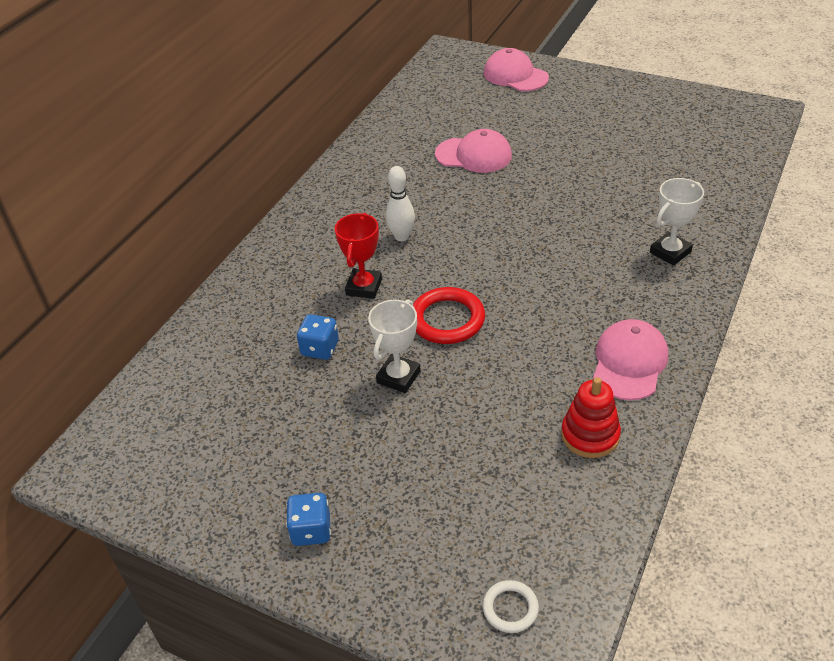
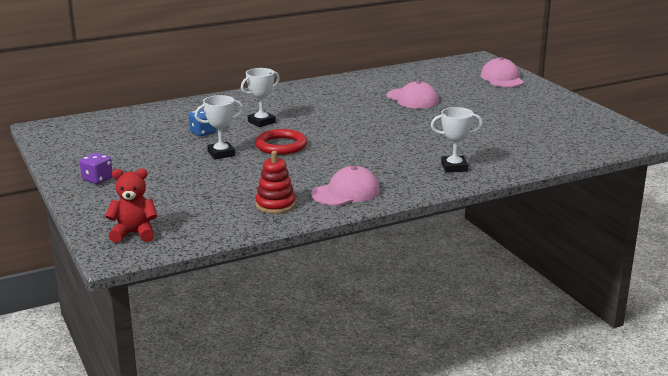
camera: 35 degrees right, 20 degrees down
blue dice [286,493,331,546] -> purple dice [80,153,112,184]
red trophy [335,213,382,299] -> white trophy [241,68,280,127]
white bowling pin [386,166,415,241] -> none
white ring [483,580,539,633] -> red teddy bear [105,168,157,243]

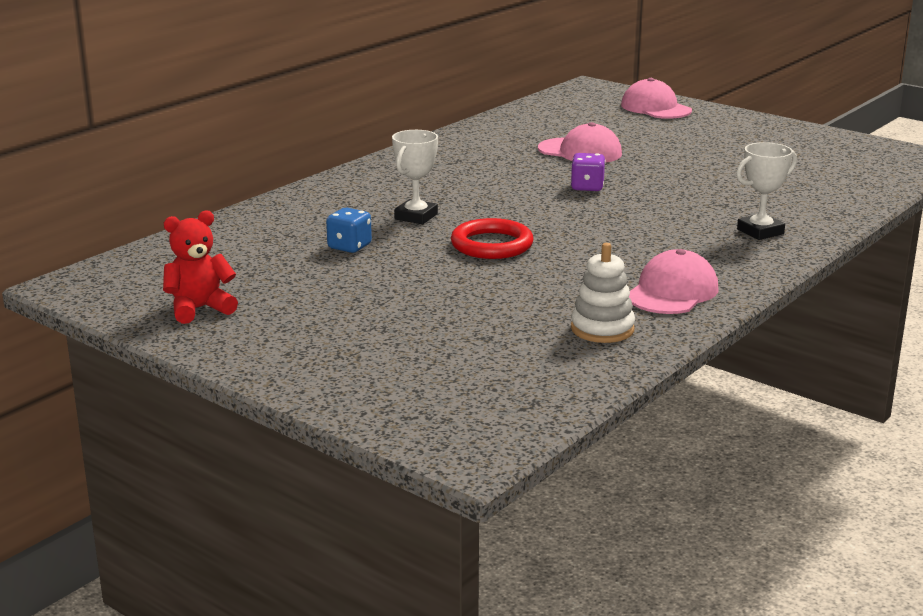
camera: 25 degrees left, 0 degrees up
purple dice [80,153,112,184] -> purple dice moved to [571,153,605,191]
red teddy bear [105,168,157,243] -> red teddy bear moved to [163,210,238,324]
white trophy [195,95,243,159] -> none
red stacking toy [255,151,296,214] -> white stacking toy [571,243,635,343]

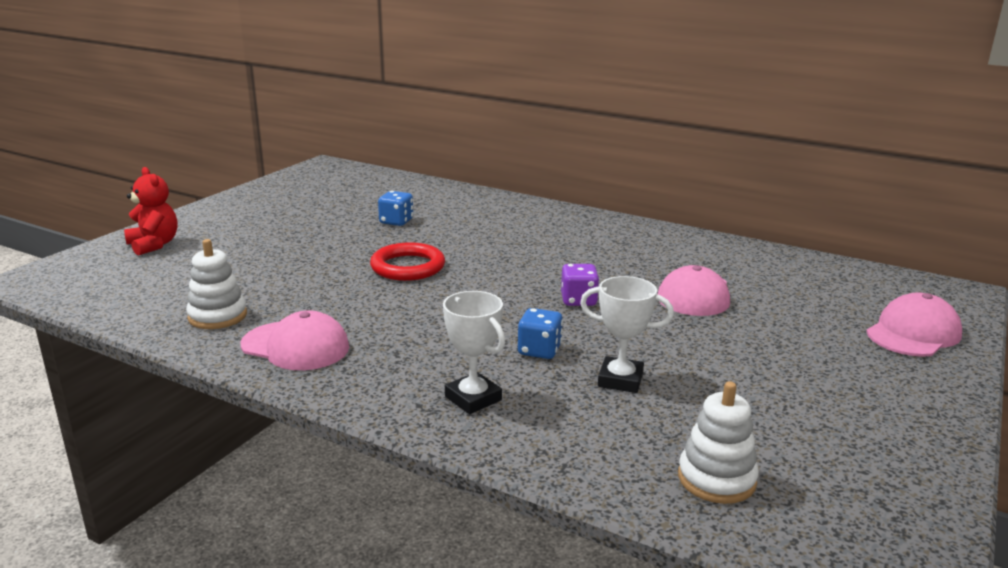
camera: 80 degrees right, 0 degrees up
red teddy bear [163,210,238,324] -> red teddy bear moved to [124,167,177,255]
white trophy [392,130,438,224] -> white trophy moved to [580,276,674,393]
none -> blue dice [518,308,563,359]
none -> white stacking toy [678,381,759,504]

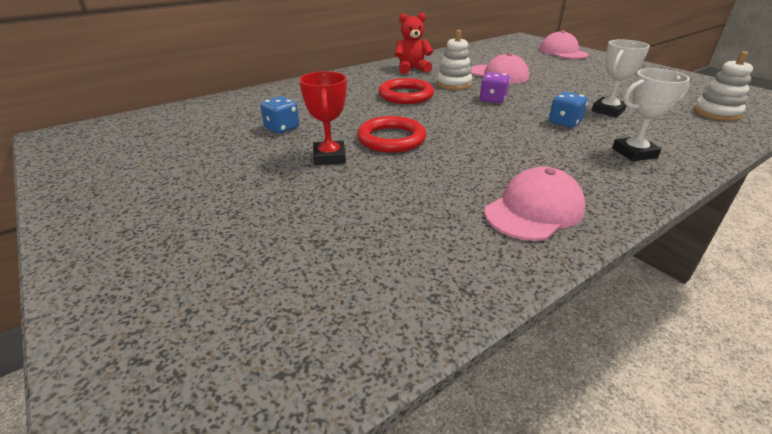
camera: 65 degrees left, 10 degrees up
red teddy bear [124,167,177,255] -> red teddy bear moved to [395,12,433,74]
white stacking toy [186,239,247,329] -> white stacking toy moved to [436,30,472,90]
none -> red trophy [299,71,347,165]
none -> red ring [378,78,434,104]

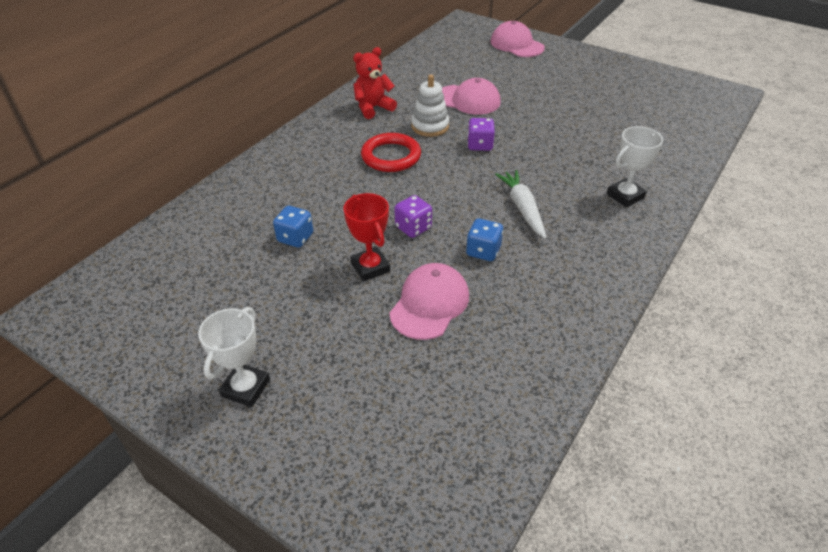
camera: 20 degrees left, 10 degrees up
red ring [357,116,426,153] -> purple dice [394,195,432,238]
pink cap [484,167,586,241] -> pink cap moved to [389,263,469,340]
blue dice [549,91,588,128] -> blue dice moved to [466,218,503,261]
white trophy [592,40,650,117] -> white trophy moved to [198,307,270,407]
white stacking toy [694,51,753,121] -> none
none -> white carrot [495,170,547,239]

